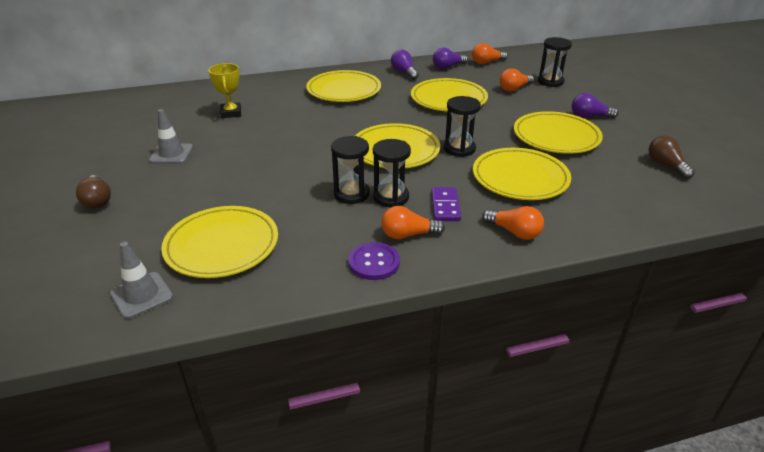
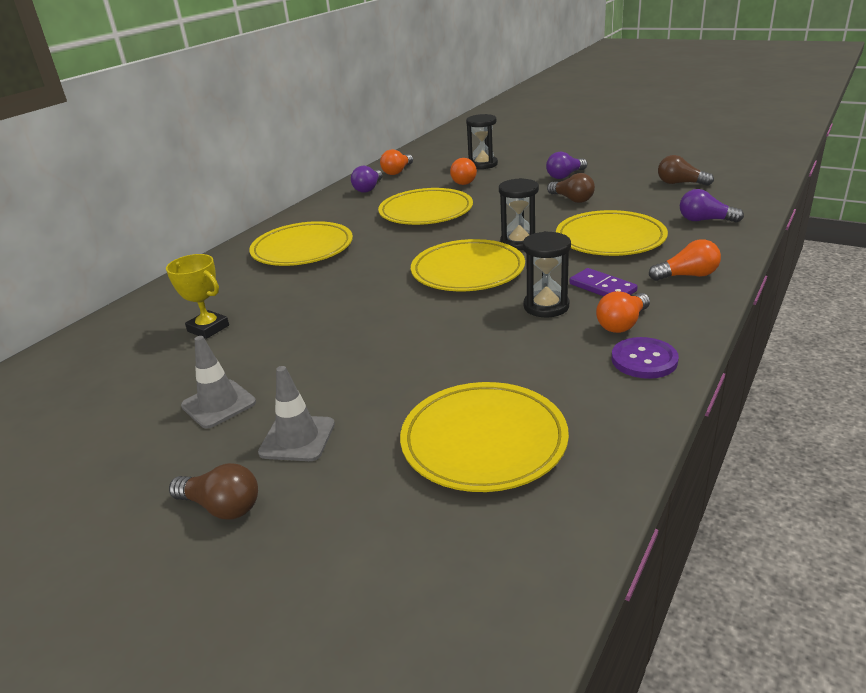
camera: 40 degrees left, 5 degrees down
grey traffic cone [110,242,173,319] -> grey traffic cone moved to [258,366,335,461]
black hourglass [331,136,370,204] -> none
purple light bulb [391,50,419,80] -> purple light bulb moved to [680,189,744,223]
yellow plate [514,111,603,154] -> brown light bulb [547,173,595,203]

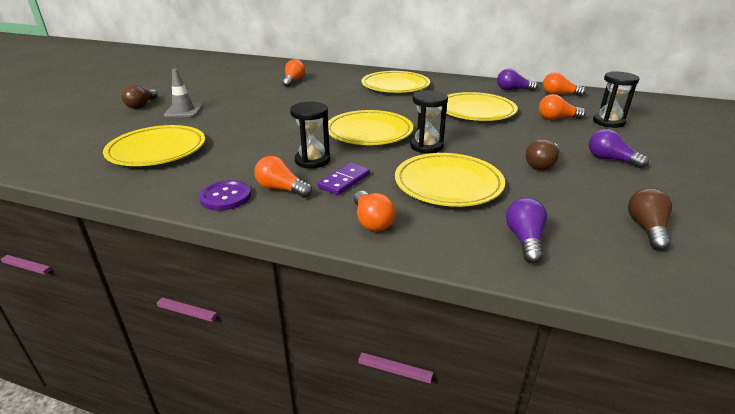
camera: 75 degrees right, 0 degrees up
yellow trophy [166,254,229,339] -> orange light bulb [282,59,305,87]
grey traffic cone [181,336,256,429] -> none

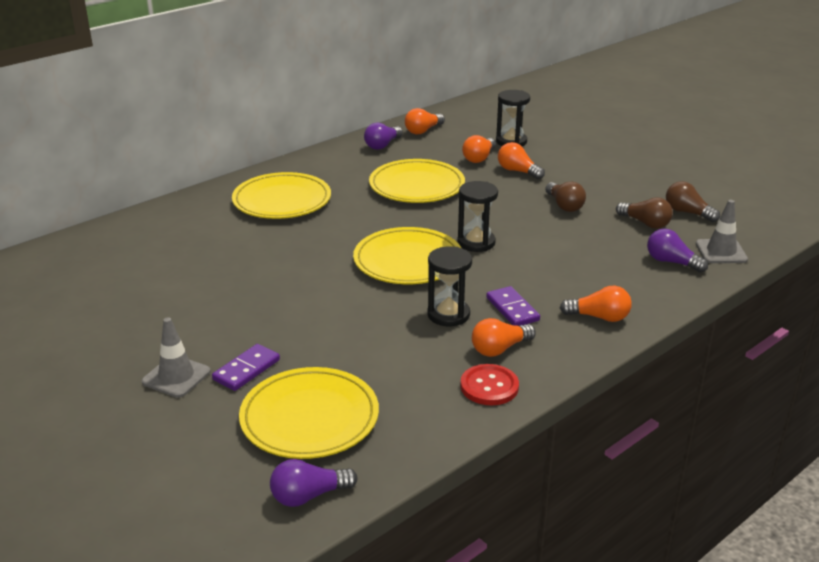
camera: 60 degrees left, 0 degrees up
brown light bulb [121,85,158,109] -> brown light bulb moved to [616,197,673,229]
purple button [199,180,251,211] -> red button [461,364,519,405]
orange light bulb [282,59,305,87] -> orange light bulb moved to [498,142,545,180]
yellow plate [395,153,505,207] -> none
purple light bulb [589,129,649,168] -> purple light bulb moved to [270,459,358,507]
none -> purple domino [212,344,280,391]
none -> grey traffic cone [696,200,748,263]

